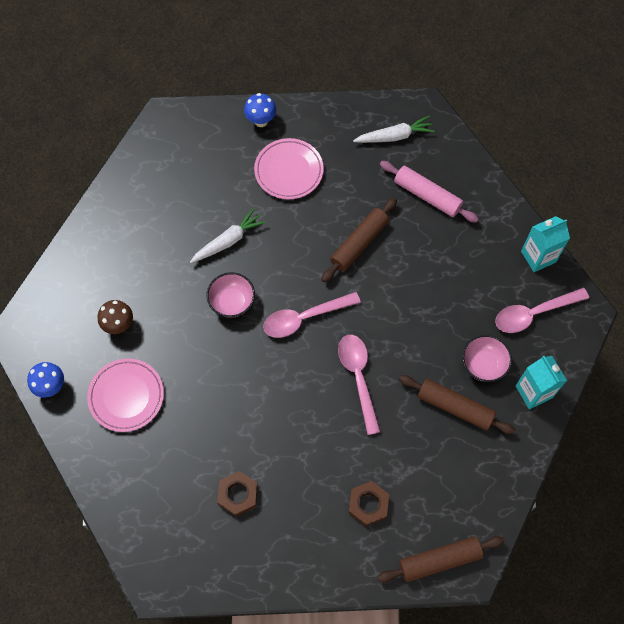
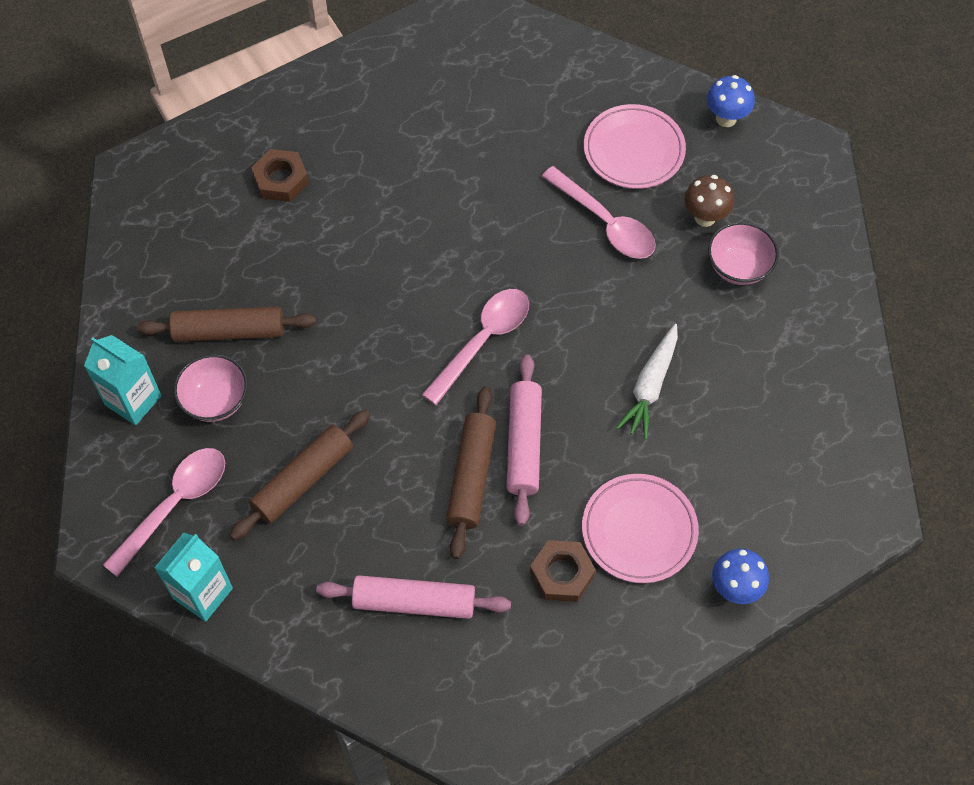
camera: 150 degrees right, 5 degrees down
pink bowl [206,272,255,318] -> pink bowl moved to [708,222,779,285]
brown nut [217,471,258,516] -> brown nut moved to [530,540,596,602]
pink spoon [338,335,380,435] -> pink spoon moved to [541,166,656,259]
white carrot [353,116,435,143] -> none
brown rolling pin [377,536,504,582] -> brown rolling pin moved to [230,410,371,540]
none -> pink rolling pin [506,355,542,526]

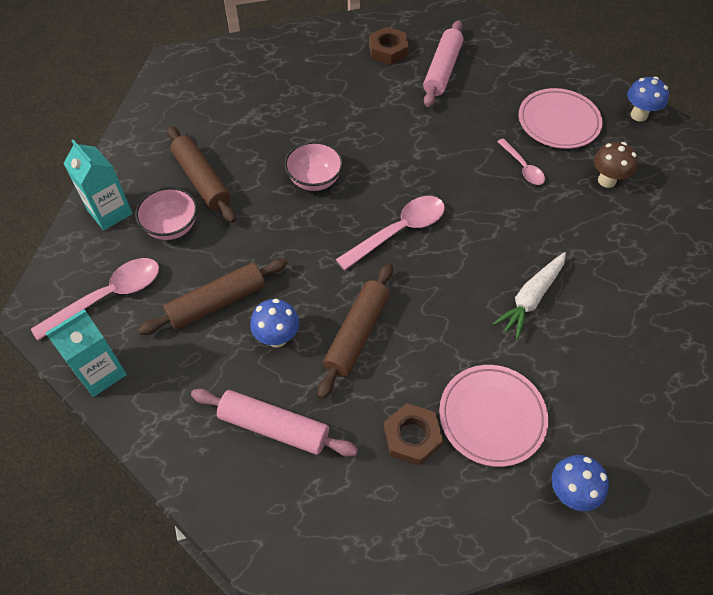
camera: 15 degrees right, 5 degrees down
brown rolling pin [137,306,316,342] -> brown rolling pin turned 45 degrees clockwise [167,126,236,223]
brown nut [251,149,309,202] -> brown nut moved to [369,27,409,65]
pink rolling pin [506,355,542,526] -> pink rolling pin moved to [423,20,463,107]
pink spoon [541,166,656,259] -> pink spoon [497,138,545,185], size x0.59
pink bowl [708,222,779,285] -> pink bowl moved to [284,141,343,191]
none -> blue mushroom [250,299,299,347]

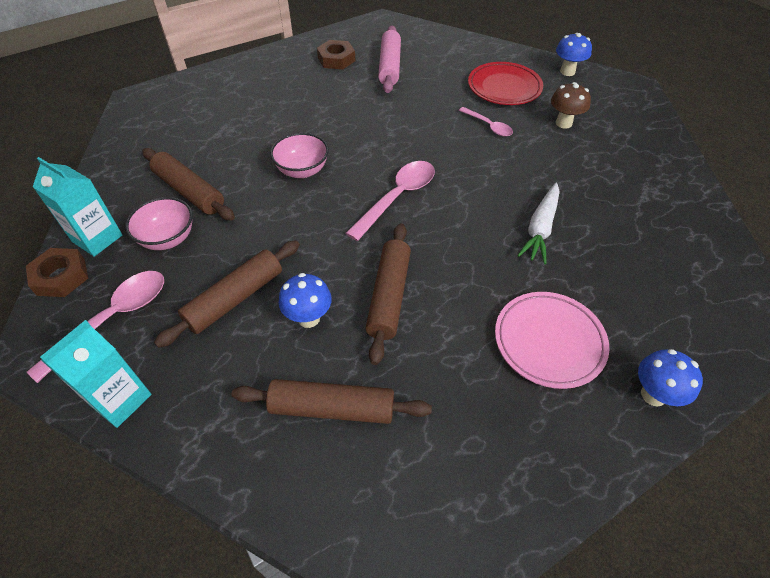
camera: 15 degrees left, 5 degrees down
pink rolling pin [191,389,358,457] -> brown rolling pin [232,379,432,424]
brown nut [384,403,443,466] -> brown nut moved to [26,248,88,297]
pink plate [519,88,603,149] -> red plate [468,62,543,105]

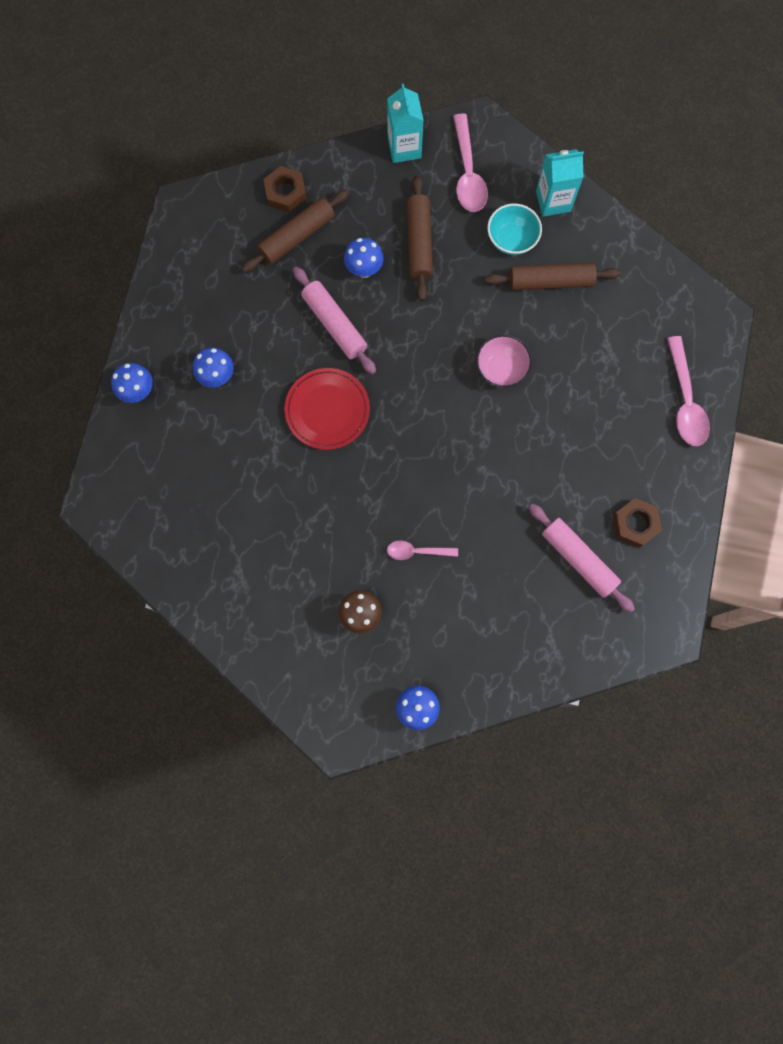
camera: 135 degrees right, 25 degrees up
brown nut [26,248,88,297] -> brown nut moved to [263,166,307,212]
pink bowl [125,197,193,250] -> turquoise bowl [487,204,542,255]
pink spoon [346,161,435,241] -> pink spoon moved to [667,336,710,446]
brown rolling pin [366,223,411,365] -> pink rolling pin [293,267,376,374]
red plate [468,62,543,105] -> red plate moved to [284,368,370,450]
pink plate [495,292,609,389] -> blue mushroom [193,347,233,387]
white carrot [517,183,559,264] -> none

